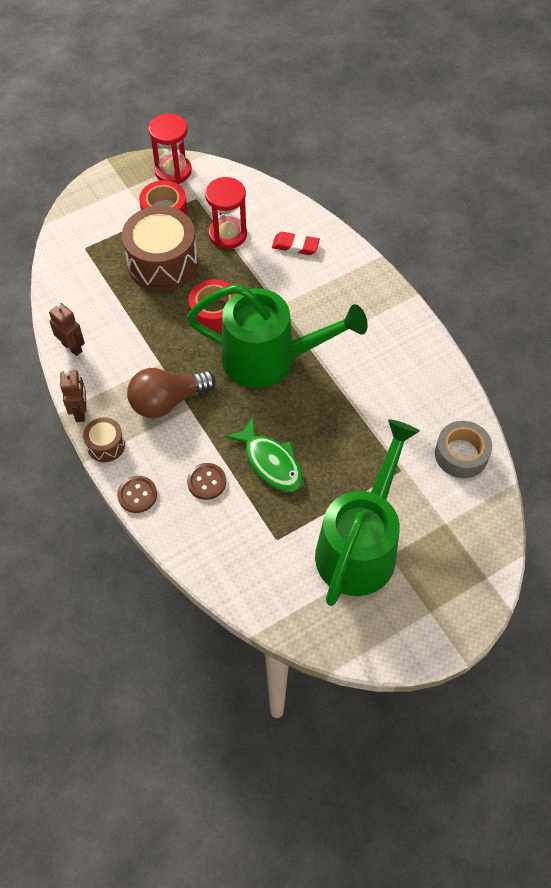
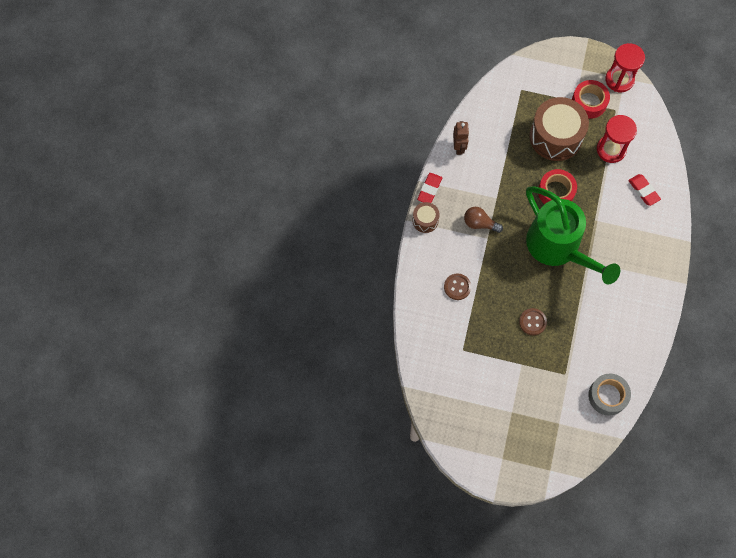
camera: 45 degrees right, 10 degrees up
brown robot [60,370,86,422] -> red eraser [417,173,442,203]
brown button [117,476,157,513] -> brown button moved to [519,308,547,336]
brown light bulb [127,368,216,418] -> brown light bulb [464,207,503,233], size x0.63
green fish [225,417,303,492] -> none
green watering can [315,419,420,606] -> none

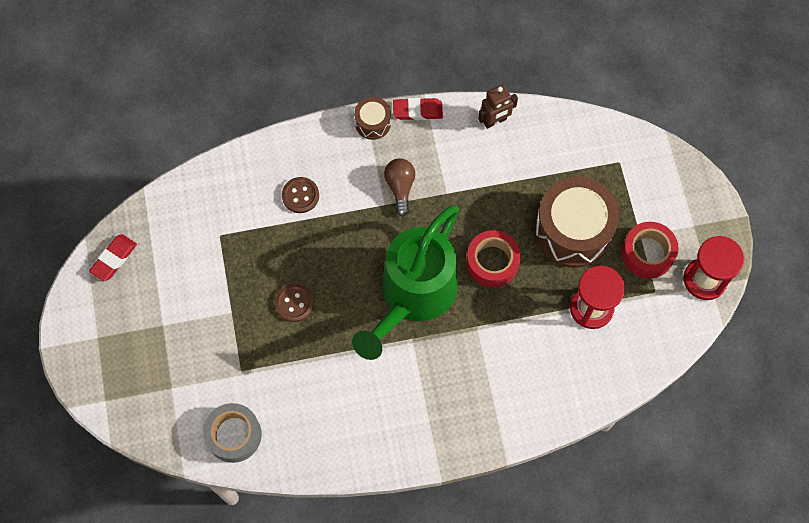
camera: 65 degrees right, 0 degrees up
red eraser [628,174,661,206] -> red eraser moved to [89,234,137,281]

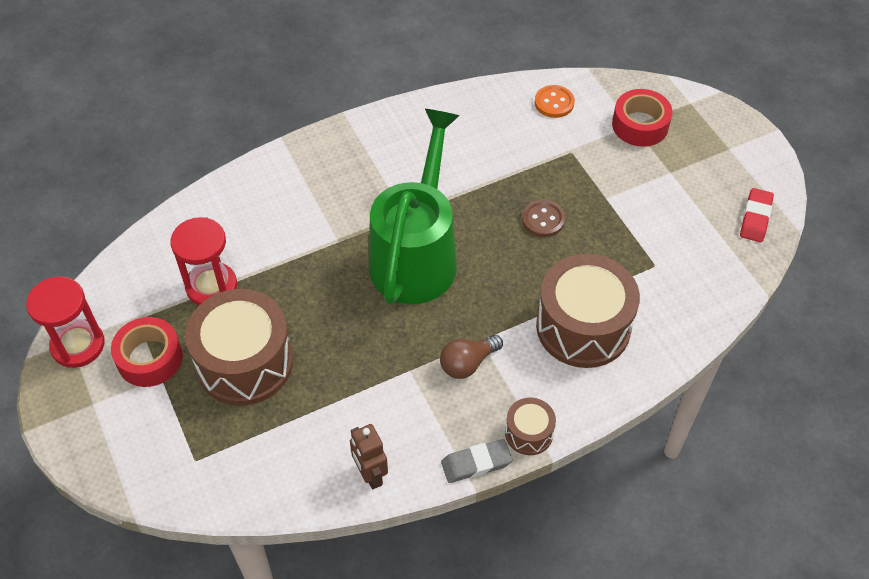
camera: 165 degrees right, 15 degrees down
grey tape [203,403,262,463] -> orange button [534,85,575,118]
brown button [282,177,319,213] -> brown drum [536,254,640,368]
brown light bulb [384,158,415,217] -> brown light bulb turned 75 degrees clockwise [440,335,503,379]
red eraser [393,98,443,120] -> grey eraser [441,439,512,483]
red tape [466,230,521,287] -> red tape moved to [612,89,672,147]
brown robot [478,84,518,129] -> brown robot turned 75 degrees counterclockwise [350,424,388,490]

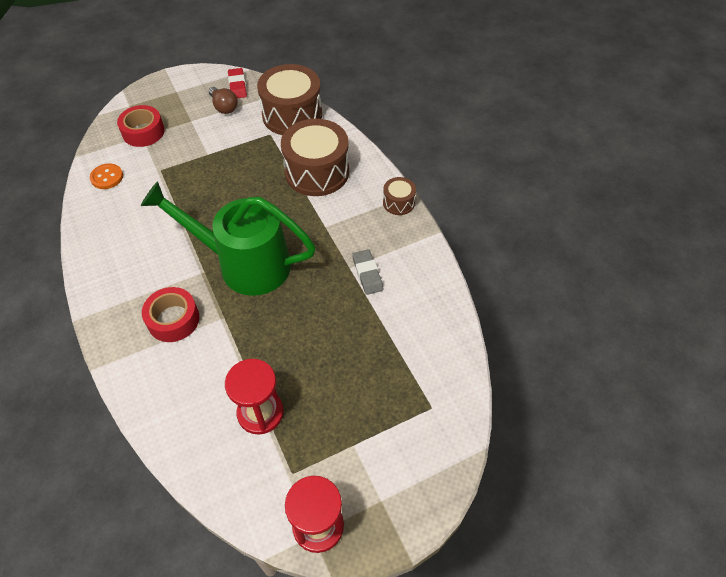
camera: 90 degrees left, 0 degrees up
red tape [111,317,183,387] -> red tape moved to [142,287,199,342]
brown drum [185,289,293,405] -> brown drum moved to [257,64,322,135]
brown robot [350,424,388,490] -> none
brown light bulb [440,335,503,379] -> brown light bulb moved to [209,87,238,114]
grey eraser [441,439,512,483] -> grey eraser moved to [352,249,383,295]
brown button [522,200,565,237] -> none
red eraser [740,188,774,242] -> red eraser turned 60 degrees clockwise [228,68,247,98]

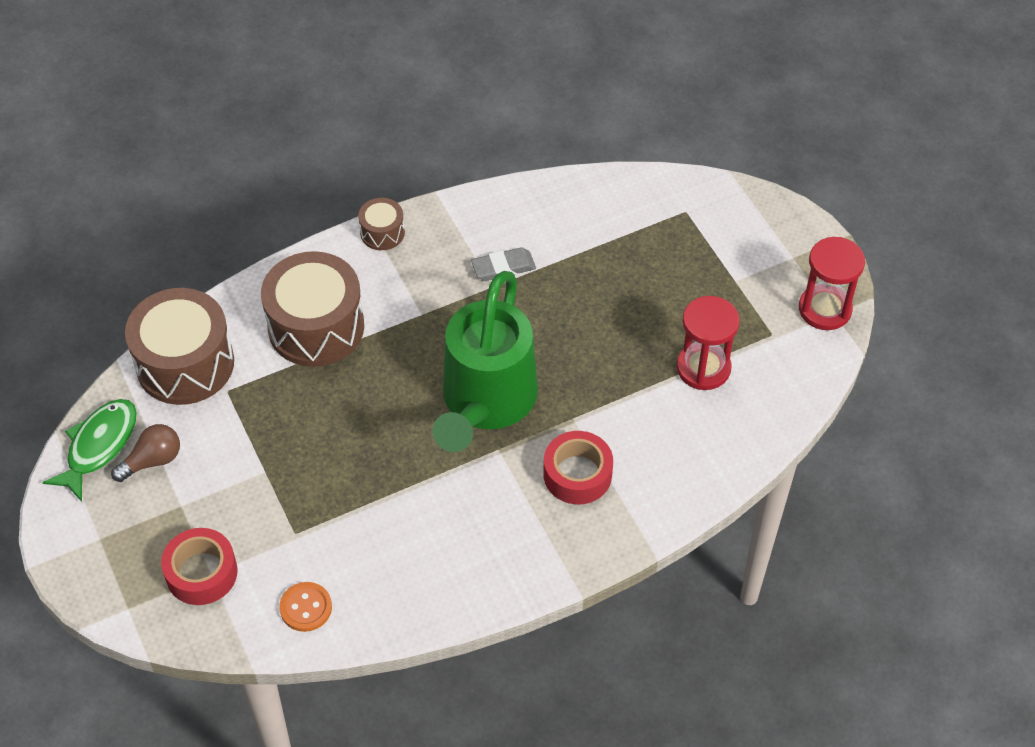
camera: 90 degrees left, 0 degrees up
red eraser [228,68,247,98] -> green fish [42,399,137,502]

